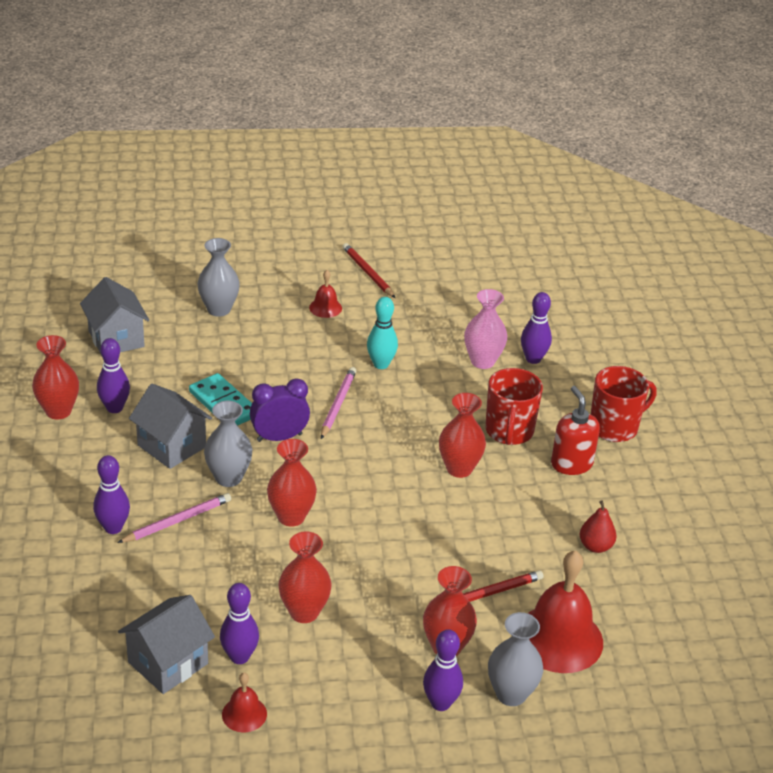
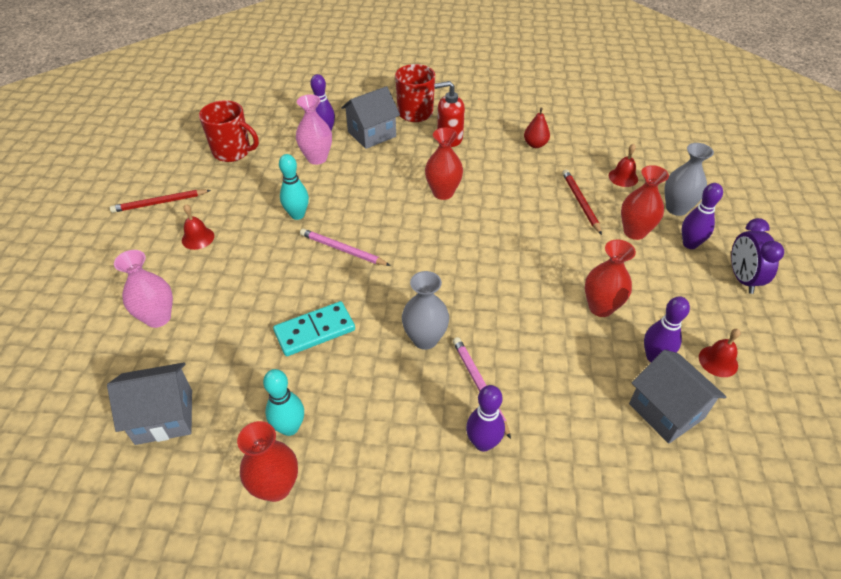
camera: 75 degrees left, 10 degrees up
purple bowling pin [97,338,130,413] -> turquoise bowling pin [263,369,304,436]
grey house [129,384,212,469] -> grey house moved to [341,86,400,149]
grey vase [198,238,240,317] -> pink vase [114,250,173,328]
purple clock [250,378,310,442] -> purple clock moved to [731,218,784,294]
red vase [267,439,317,527] -> none
red mug [485,368,543,445] -> red mug moved to [199,100,259,162]
red bell [528,550,603,673] -> red bell [608,144,638,187], size x0.48

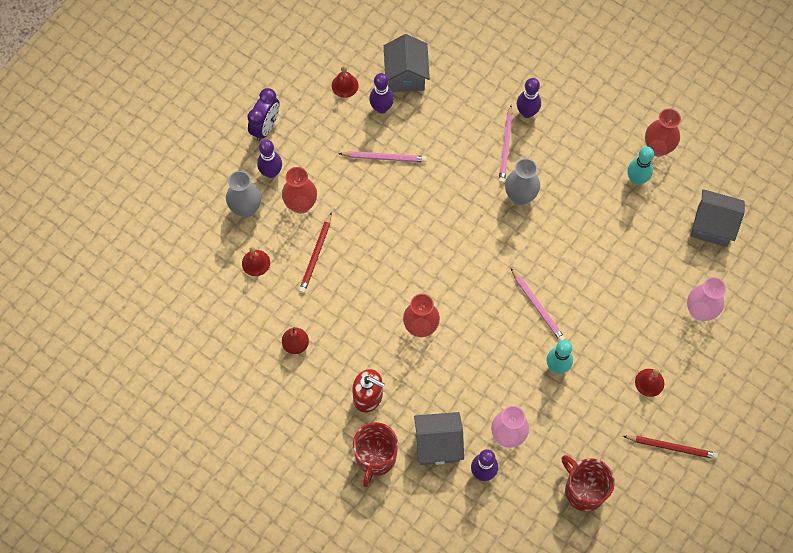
camera: 150 degrees left, 20 degrees up
turquoise domino [273,301,355,356] -> none
red vase [585,240,636,317] -> pink pencil [338,151,427,163]

